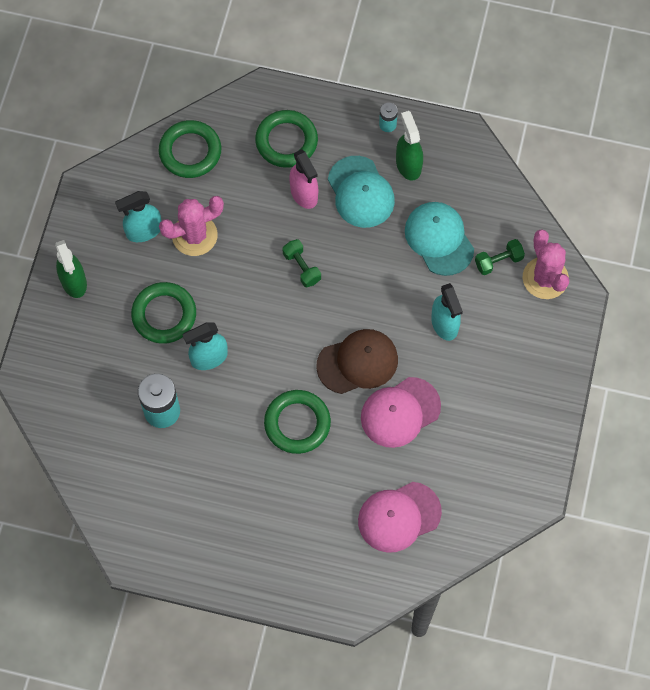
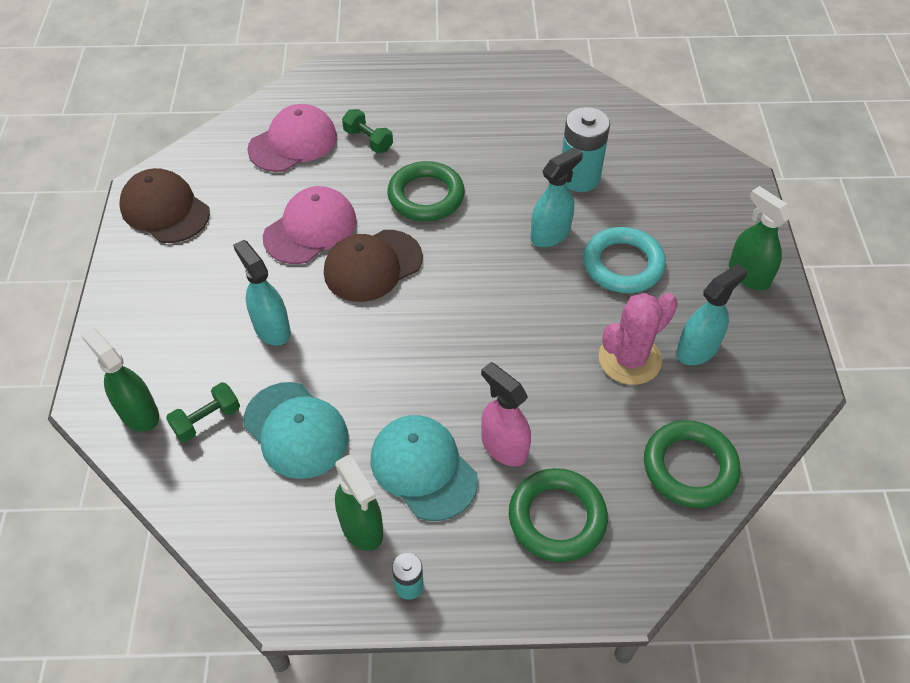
camera: 165 degrees right, 15 degrees down
green ring [131,282,196,344] -> turquoise ring [583,227,666,293]
green dumbbell [283,239,321,288] -> green dumbbell moved to [342,109,393,153]
pink cactus [523,229,569,299] -> green spray bottle [81,328,159,432]
none -> brown cap [120,168,210,243]

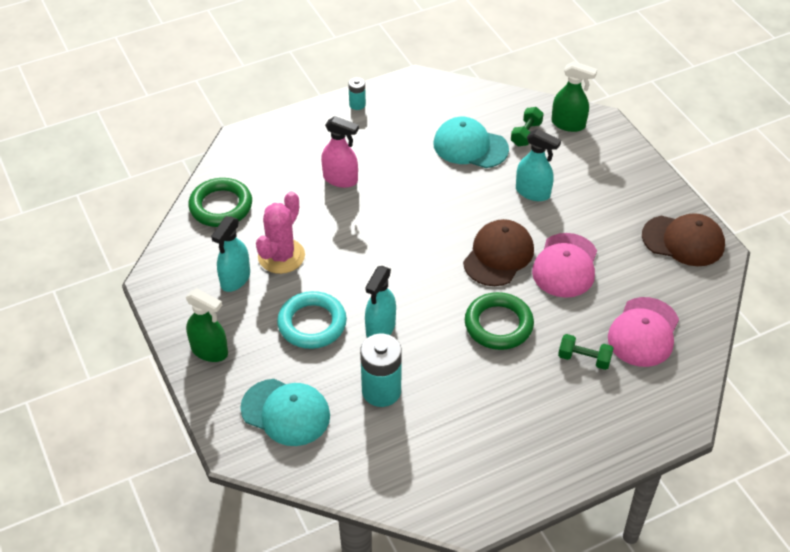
camera: 155 degrees right, 5 degrees down
green spray bottle [335,455,383,551] -> none
turquoise cap [371,415,478,521] -> turquoise cap moved to [240,379,330,446]
green ring [509,468,608,562] -> none

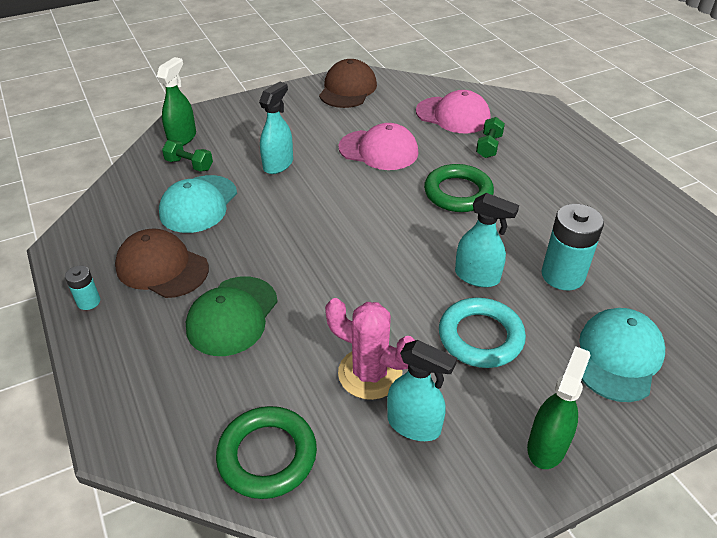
camera: 90 degrees left, 5 degrees down
pink spray bottle [321,116,359,188] -> green cap [186,277,278,356]
brown cap [463,219,534,286] -> brown cap moved to [115,229,209,298]

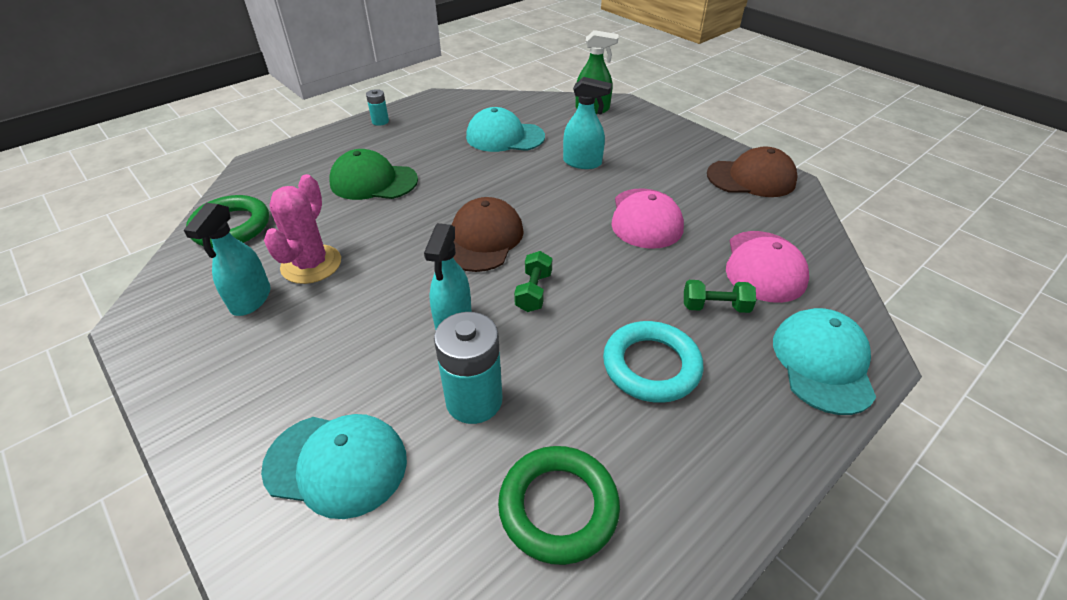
camera: 75 degrees right, 0 degrees up
brown cap [115,229,209,298] -> brown cap moved to [452,197,524,272]
green dumbbell [162,140,213,172] -> green dumbbell moved to [514,251,552,312]
green ring [424,164,494,212] -> green ring moved to [498,446,620,565]
turquoise ring [439,298,526,368] -> turquoise ring moved to [603,321,703,403]
green spray bottle [527,346,591,469] -> none
none -> turquoise cap [773,308,876,415]

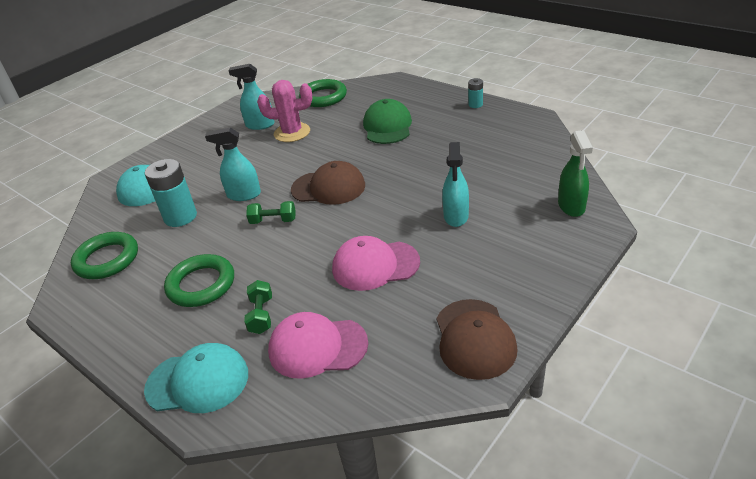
camera: 85 degrees right, 5 degrees down
turquoise cap [466,107,545,152] -> none
turquoise ring [603,321,703,403] -> green ring [164,254,234,307]

